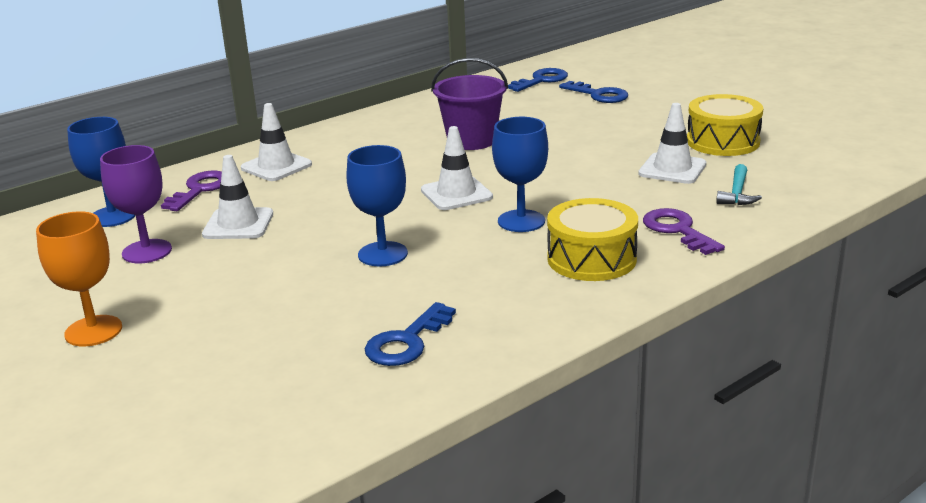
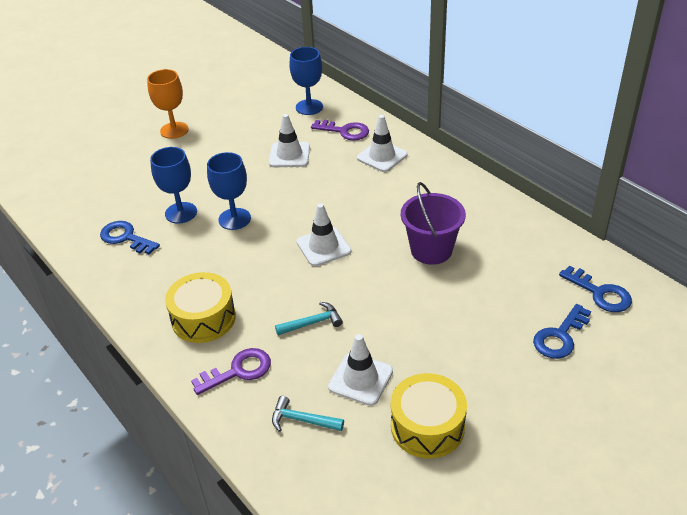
camera: 90 degrees right, 15 degrees up
purple goblet [100,145,172,263] -> none
blue goblet [492,117,548,232] -> blue goblet moved to [150,147,197,223]
none -> turquoise hammer [275,302,343,335]

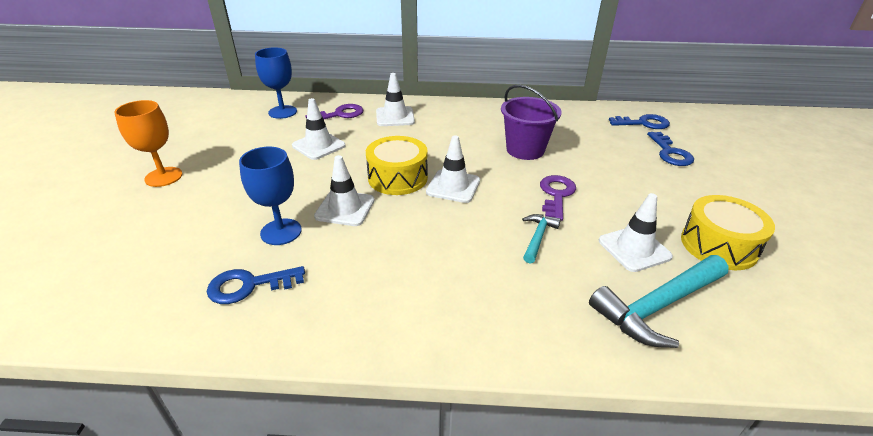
camera: 50 degrees left, 5 degrees down
yellow drum [165,272,236,343] -> yellow drum moved to [366,136,428,195]
purple key [191,348,271,395] -> purple key moved to [540,175,576,221]
blue goblet [207,152,251,230] -> white traffic cone [314,155,374,226]
turquoise hammer [272,396,344,432] -> turquoise hammer [589,255,729,348], size x1.90

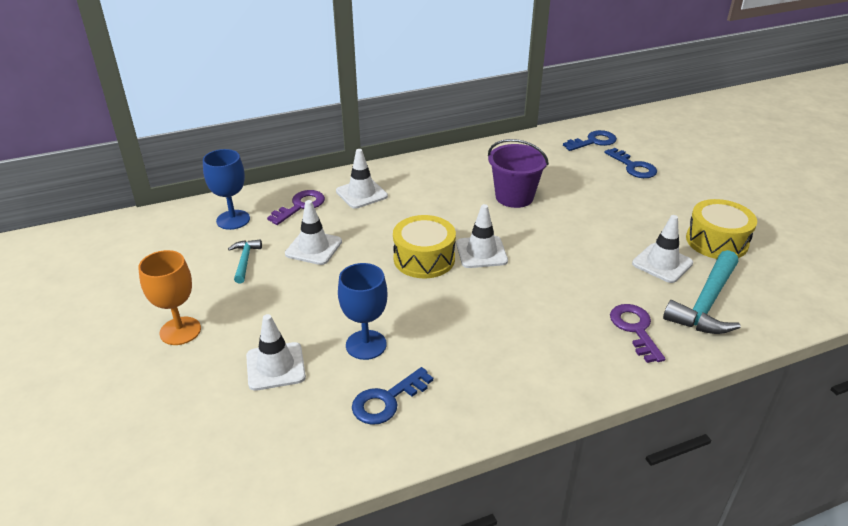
camera: 25 degrees left, 0 degrees up
white traffic cone [314,155,374,226] -> white traffic cone moved to [246,314,306,391]
turquoise hammer [522,214,561,263] -> turquoise hammer moved to [228,240,262,284]
purple key [540,175,576,221] -> purple key moved to [610,304,665,363]

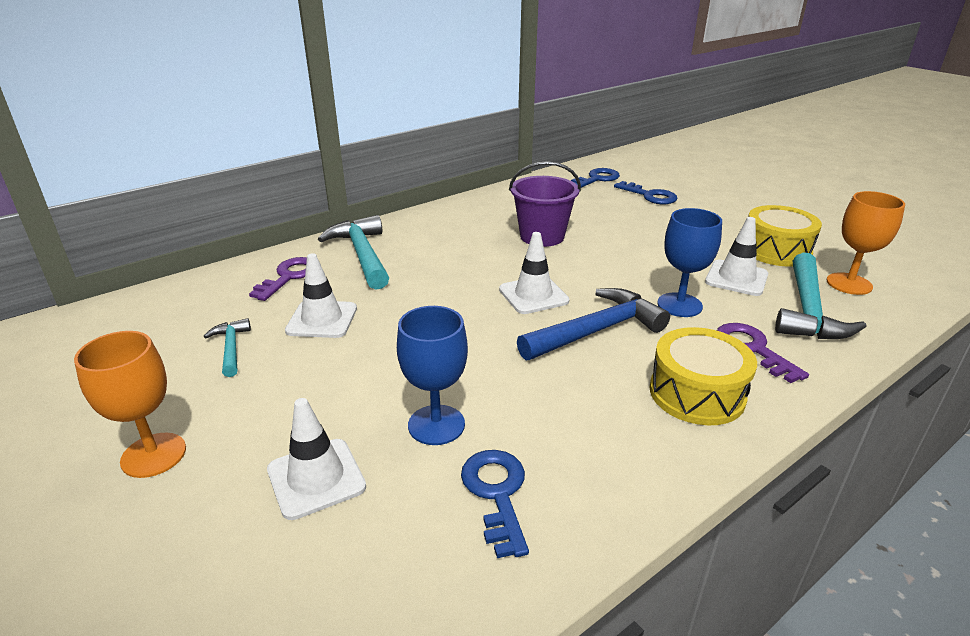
camera: 15 degrees left, 5 degrees down
blue goblet [203,149,250,230] -> blue goblet moved to [657,208,722,317]
white traffic cone [336,149,388,209] -> turquoise hammer [318,215,389,290]
blue key [352,367,433,425] -> blue key turned 135 degrees clockwise [461,450,529,558]
yellow drum [393,215,456,278] -> yellow drum moved to [650,327,757,425]
none -> blue hammer [517,288,670,361]
none -> orange goblet [827,191,905,295]

